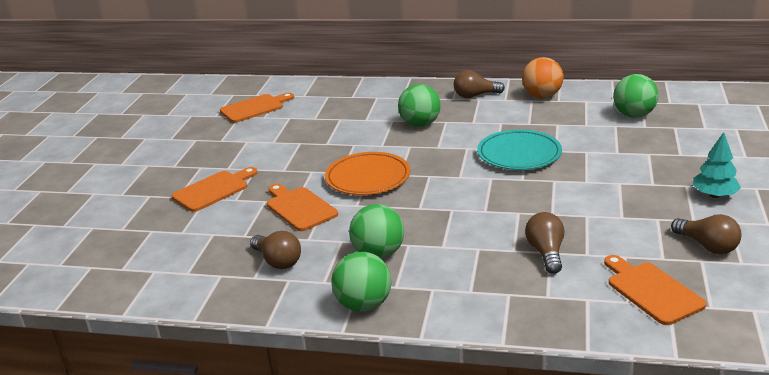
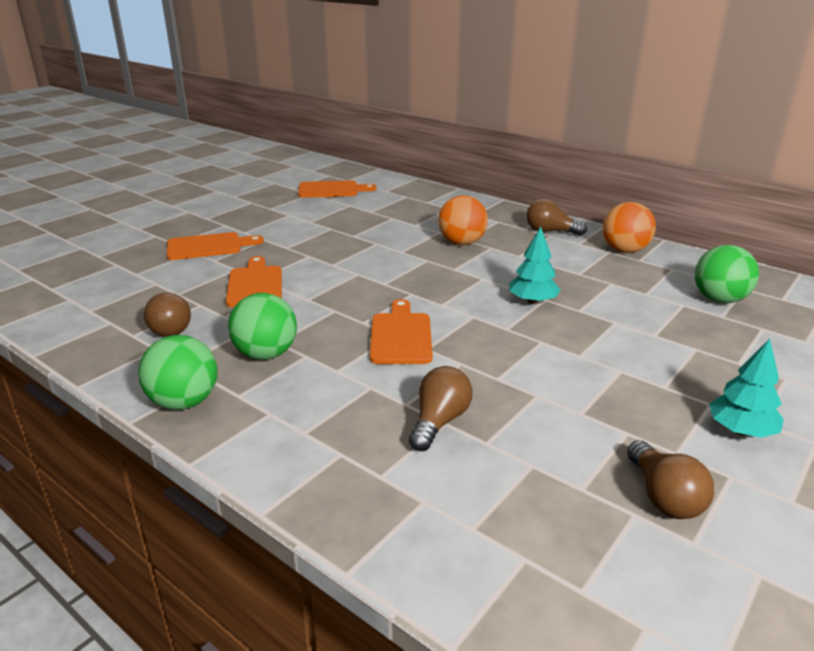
camera: 25 degrees right, 0 degrees up
orange plate [325,152,410,195] -> none
green ball [398,84,441,127] -> orange ball [438,195,488,245]
turquoise plate [477,129,562,170] -> turquoise tree [509,227,560,304]
orange cutting board [604,255,706,325] -> orange cutting board moved to [370,299,433,364]

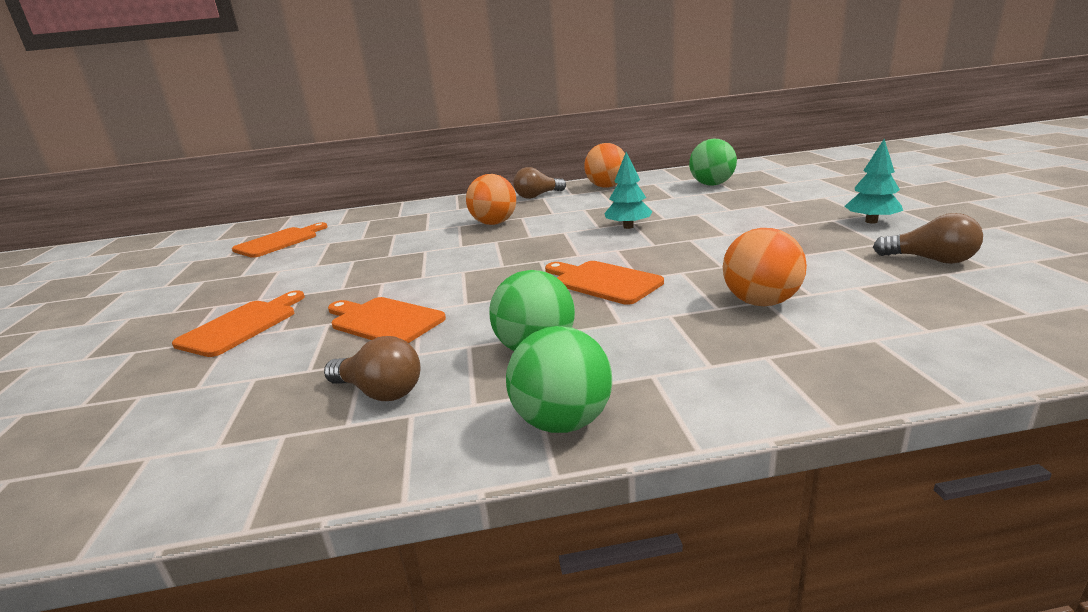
camera: 45 degrees left, 5 degrees down
brown light bulb [409,366,473,451] -> orange ball [723,228,807,306]

